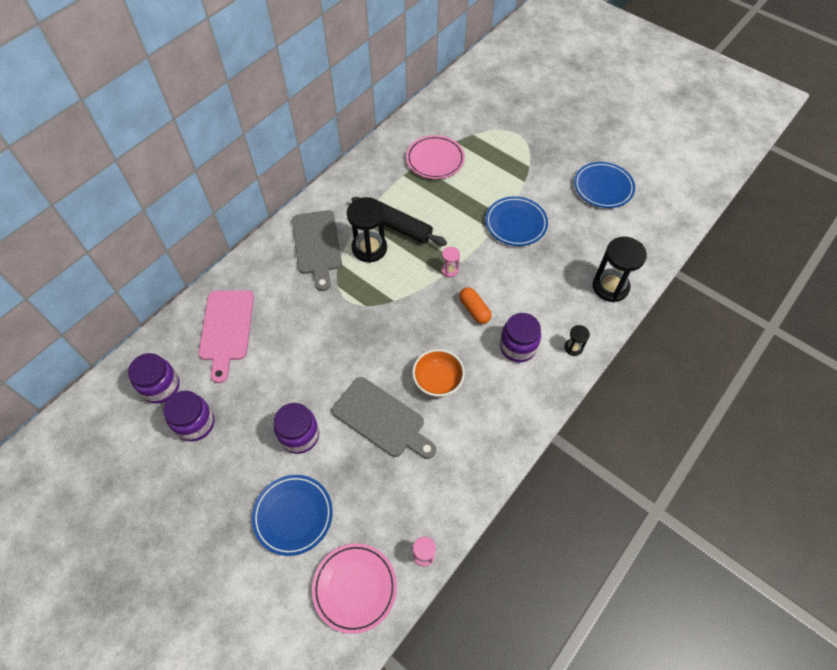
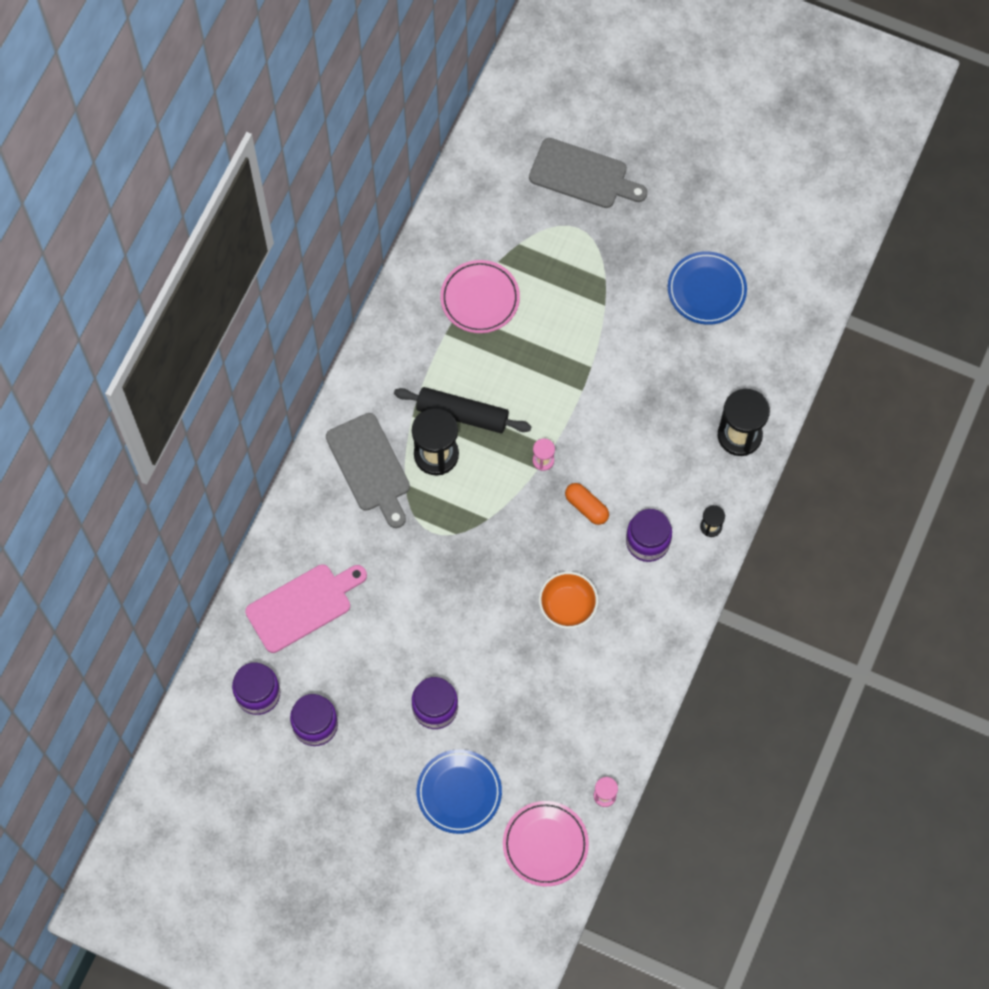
camera: 15 degrees left, 10 degrees up
pink cutting board [198,290,254,383] -> pink cutting board turned 105 degrees counterclockwise [245,564,367,653]
grey cutting board [332,377,436,459] -> grey cutting board moved to [529,138,648,208]
blue plate [485,196,548,246] -> none

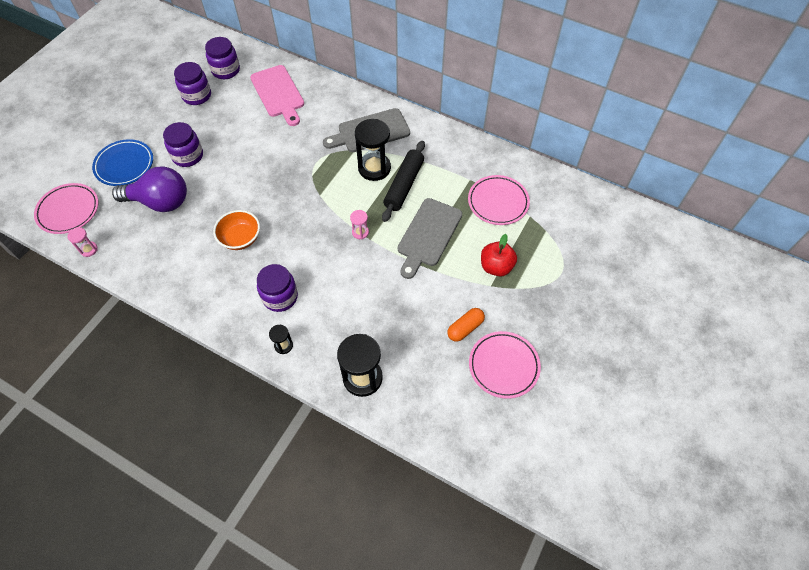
camera: 95 degrees right, 10 degrees down
grey cutting board [529,138,648,208] -> grey cutting board moved to [398,198,462,279]
orange capsule [565,483,609,525] -> orange capsule moved to [447,308,485,342]
blue plate [668,251,747,325] -> pink plate [469,331,541,399]
none -> purple light bulb [112,166,187,212]
none -> red apple [481,234,517,277]

